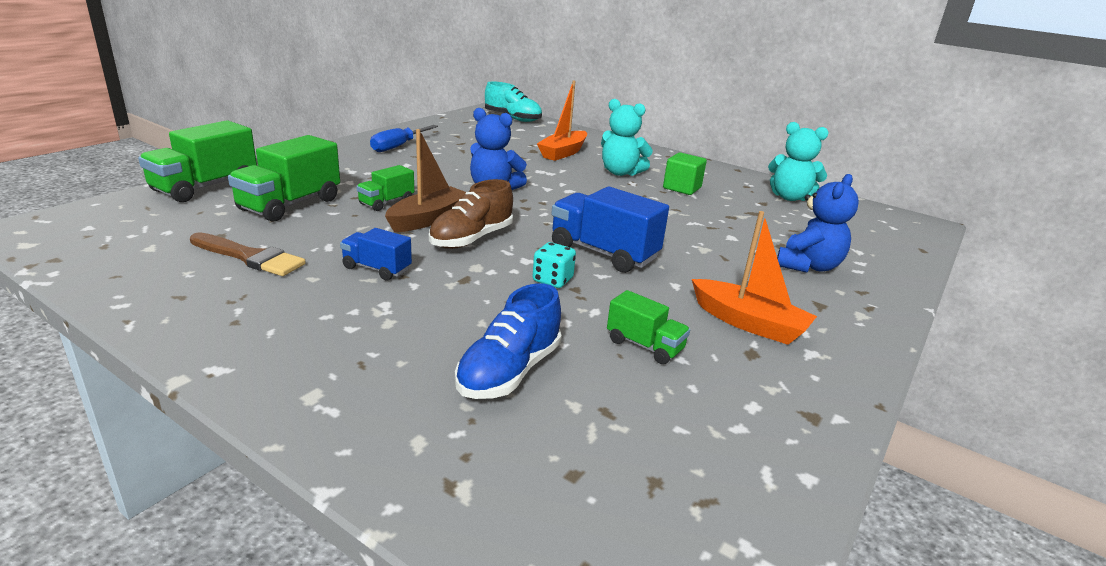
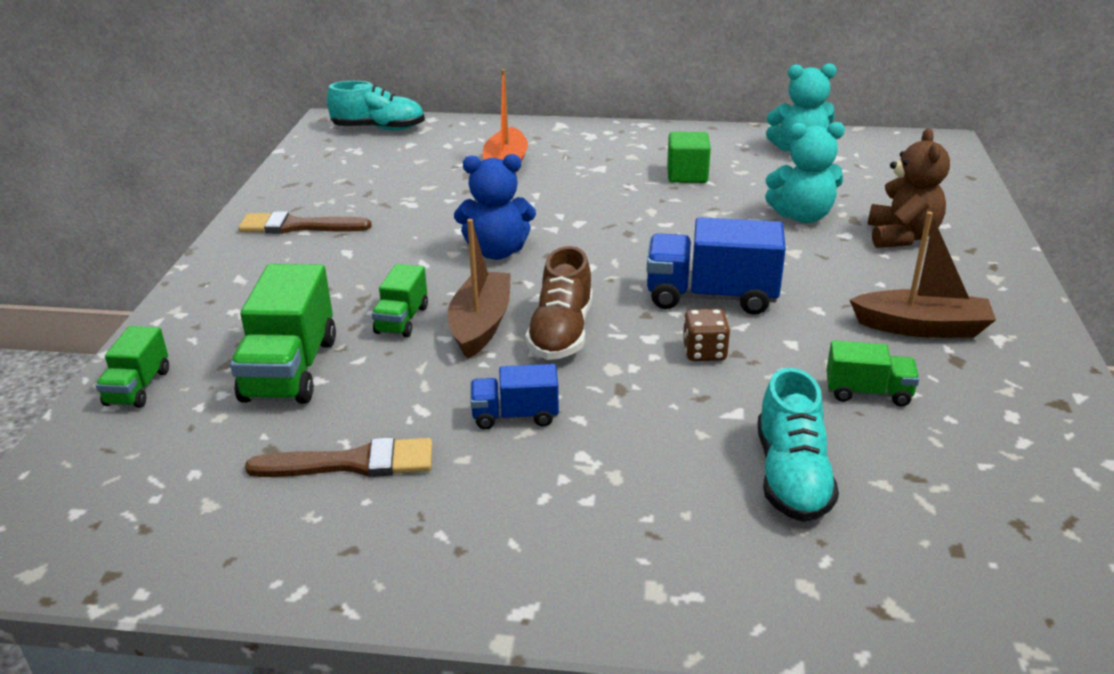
camera: 25 degrees left, 5 degrees up
green truck [138,120,257,202] -> green truck [96,326,169,408], size x0.56
blue screwdriver [370,125,438,152] -> brown brush [238,211,372,234]
blue shoe [455,283,561,399] -> turquoise shoe [757,368,839,522]
turquoise dice [533,242,576,288] -> brown dice [683,309,730,361]
turquoise teddy bear [601,99,653,176] -> turquoise teddy bear moved to [765,122,845,223]
orange boat [692,211,817,345] -> brown boat [850,212,996,338]
blue teddy bear [777,174,859,273] -> brown teddy bear [868,128,950,248]

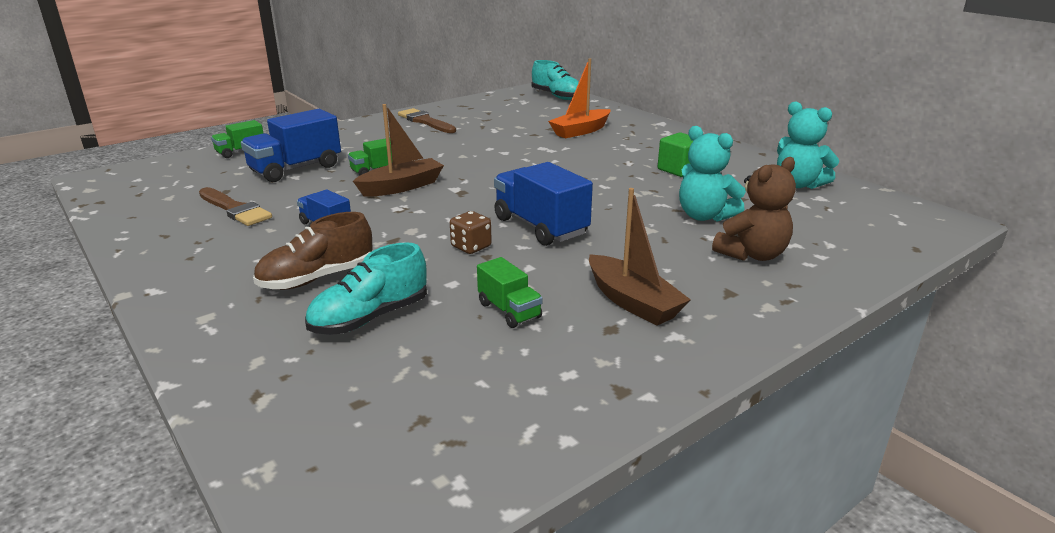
camera: 45 degrees right, 5 degrees down
green truck [230,264,336,404] -> blue truck [241,109,341,182]
blue teddy bear [454,154,536,260] -> none
brown shoe [526,246,592,360] -> brown shoe moved to [253,212,373,290]

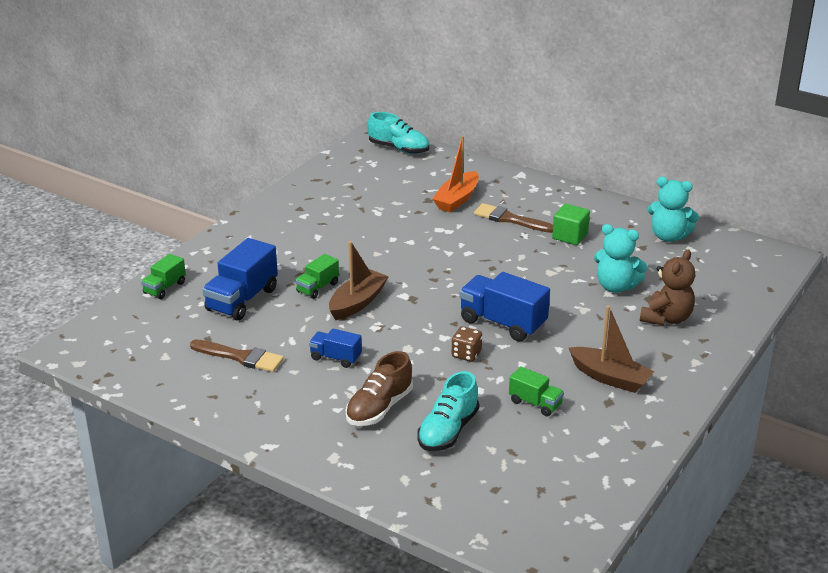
camera: 20 degrees left, 5 degrees up
brown brush [398,108,456,133] -> brown brush moved to [474,203,553,233]

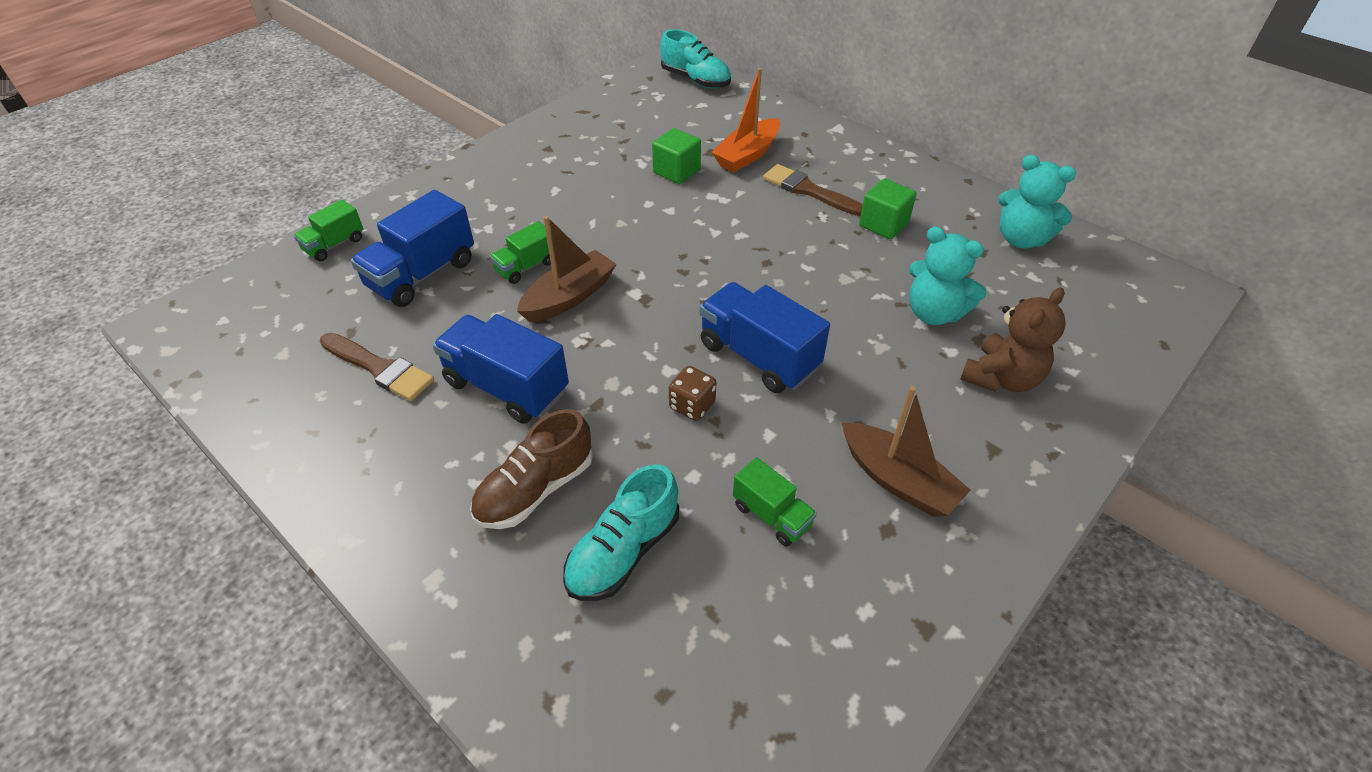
camera: 10 degrees right, 15 degrees up
blue truck [309,328,362,368] -> blue truck [433,314,569,424], size x1.78
none -> green cube [652,128,701,184]

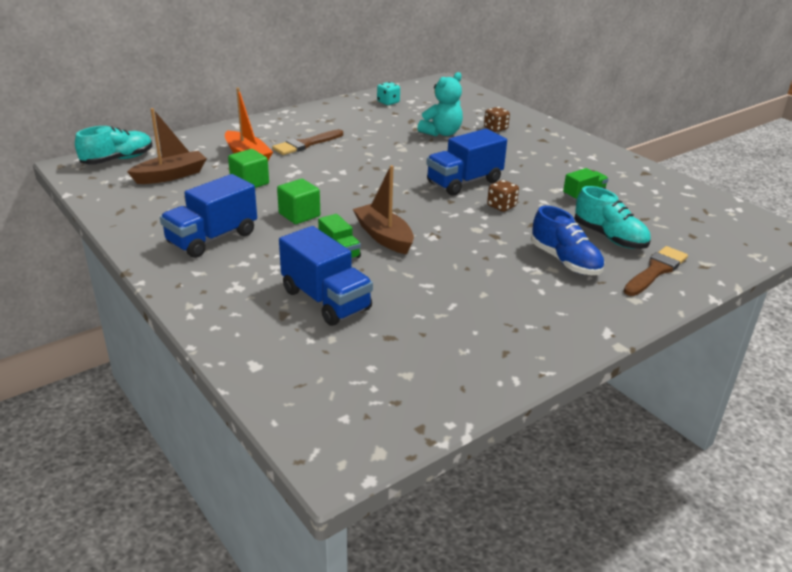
camera: 80 degrees left, 15 degrees down
green truck [293,199,363,261] -> none
brown brush [320,333,434,401] -> brown brush moved to [623,246,688,296]
blue truck [433,314,569,424] -> blue truck moved to [160,174,257,258]
brown shoe [470,409,593,529] -> blue shoe [531,206,604,275]
brown boat [842,386,970,517] -> brown boat moved to [127,108,207,184]
green cube [859,178,917,239] -> green cube moved to [277,179,320,224]
brown teddy bear [960,287,1066,392] -> brown dice [484,107,510,132]
turquoise teddy bear [998,155,1076,249] -> turquoise dice [377,82,400,105]

